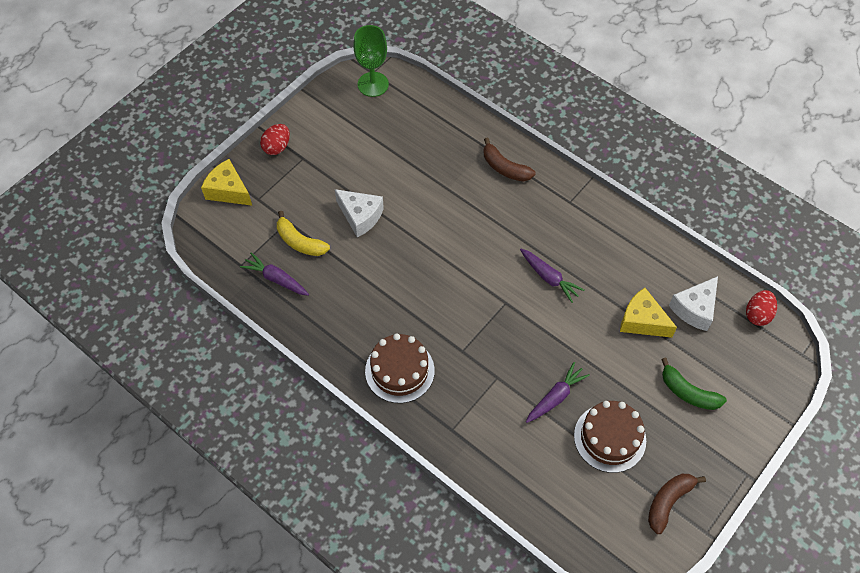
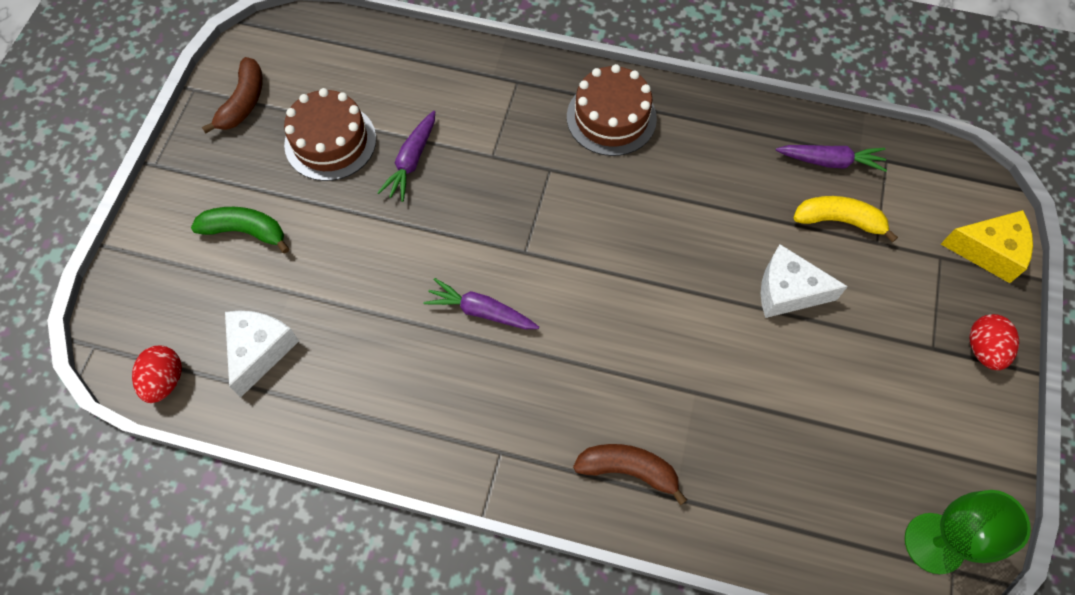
camera: 155 degrees right, 5 degrees up
yellow cheese [620,288,677,338] -> none

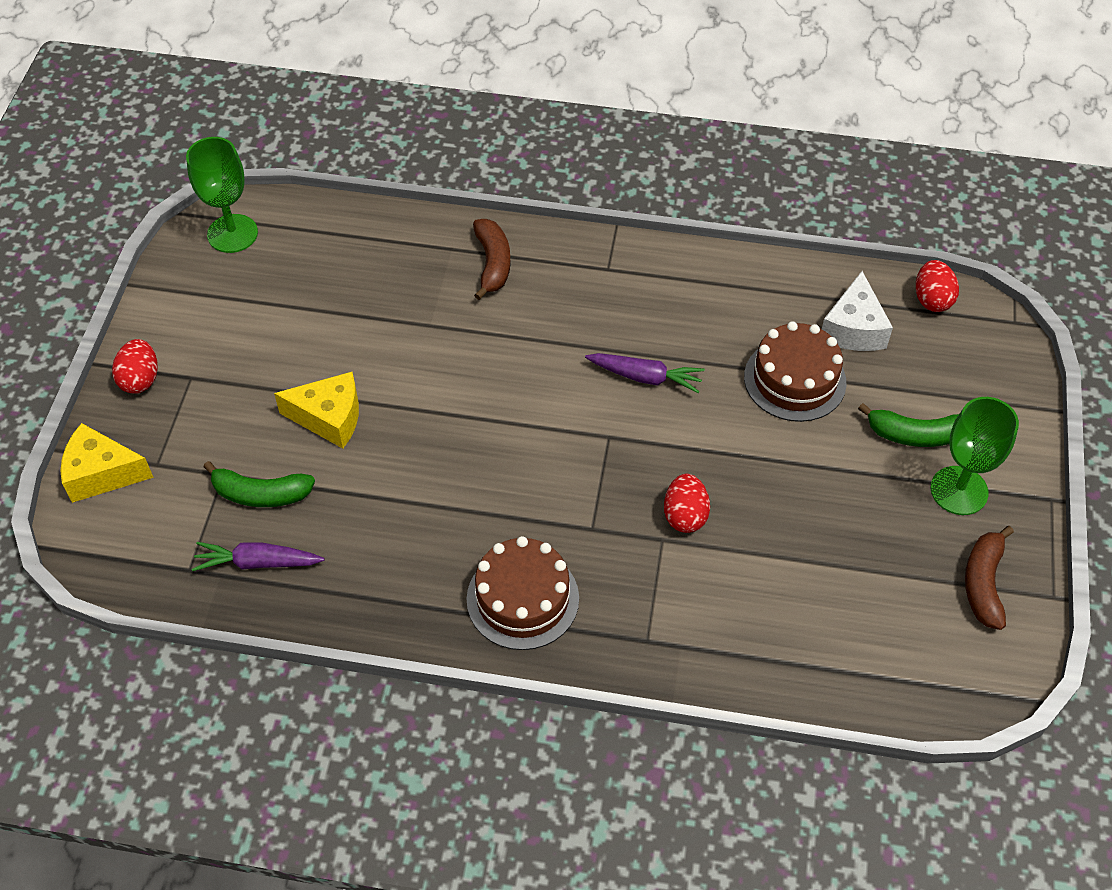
camera: 175 degrees right, 10 degrees down
brown cake [284,88,376,181] -> brown cake moved to [744,321,847,422]
purple carrot [377,111,435,202] -> none
brown banana [573,444,687,505] -> brown banana turned 105 degrees counterclockwise [473,219,511,300]
white cheese [761,244,848,318] -> yellow cheese [274,372,359,449]
yellow banana [793,196,898,243] -> green banana [203,461,315,507]
none -> red egg [664,474,710,533]
none -> green goblet [931,397,1019,515]

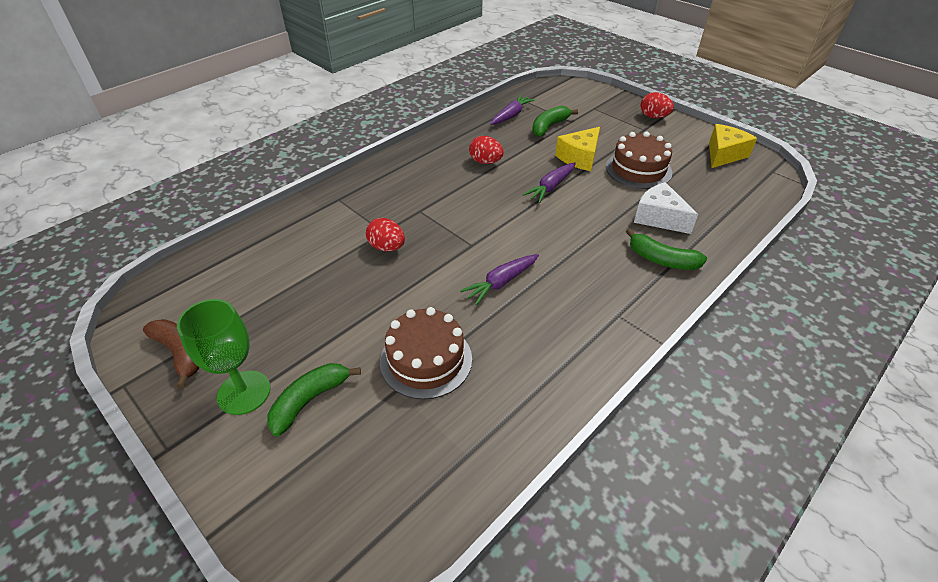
camera: 125 degrees right, 10 degrees down
yellow cheese [61,423,154,503] -> yellow cheese moved to [709,124,757,168]
green goblet [186,137,258,253] -> none
brown cake [466,536,579,650] -> brown cake moved to [606,132,672,189]
brown banana [473,219,511,300] -> green banana [626,228,707,270]
white cheese [822,271,893,351] -> white cheese moved to [634,182,698,234]
red egg [916,260,959,312] -> red egg moved to [469,136,504,164]
none -> purple carrot [522,163,576,203]

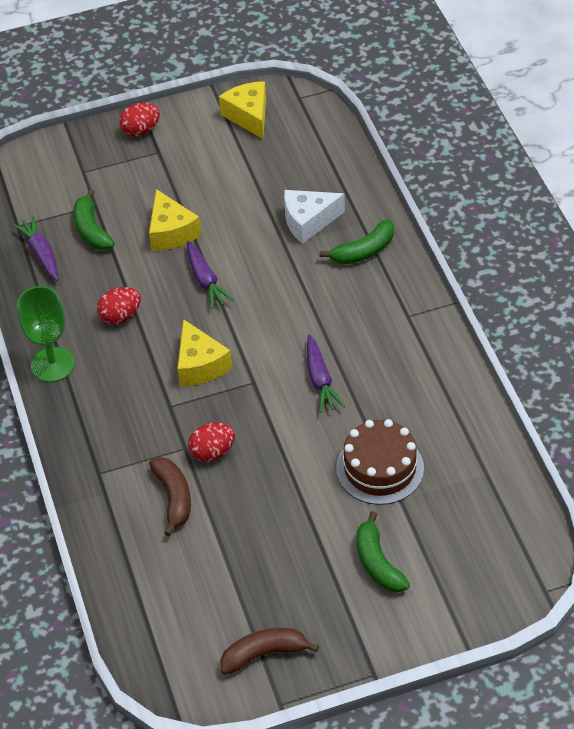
camera: 60 degrees left, 5 degrees up
green goblet [177,299,271,415] -> green goblet moved to [17,286,75,382]
brown cake [606,132,672,189] -> none
none -> brown banana [149,457,191,536]
none -> yellow cheese [177,319,232,386]

